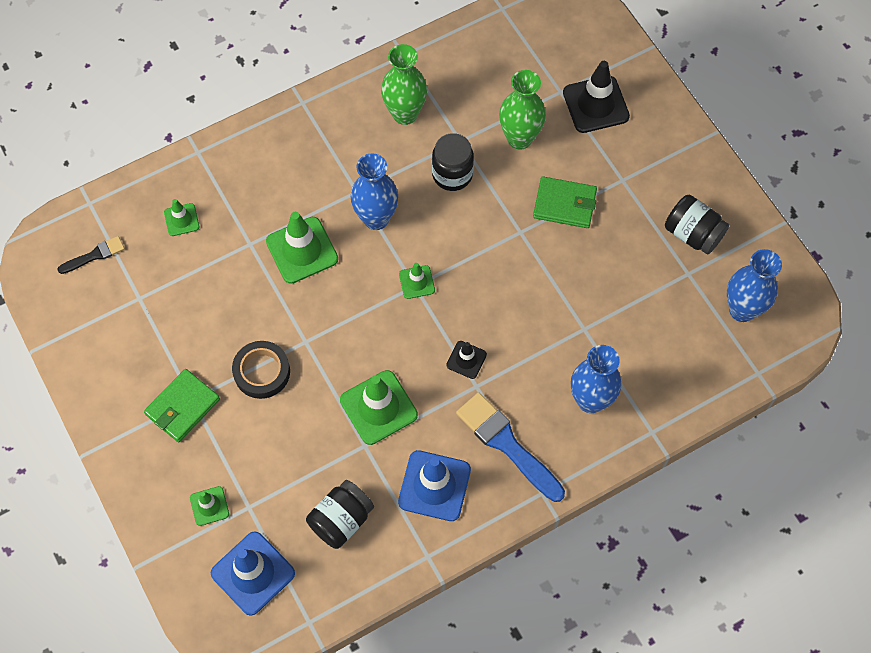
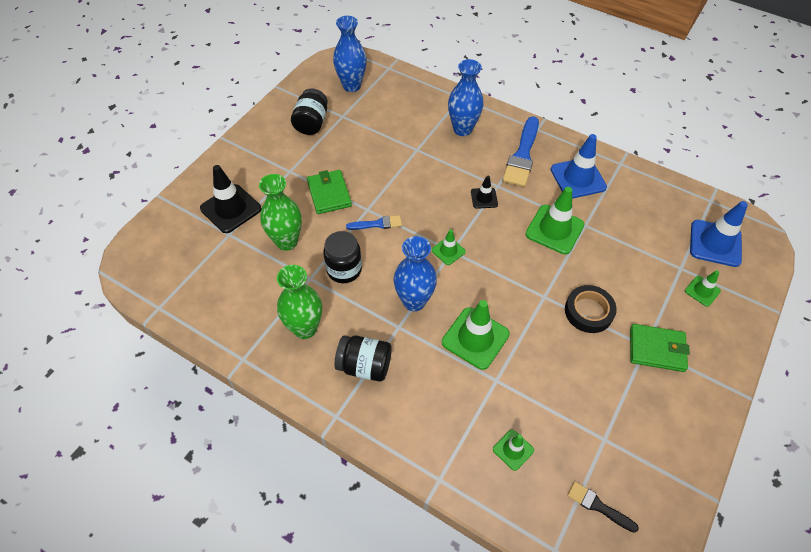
camera: 120 degrees left, 10 degrees down
black jar [306,480,374,549] -> black jar moved to [335,335,392,382]
none -> blue brush [346,215,402,230]

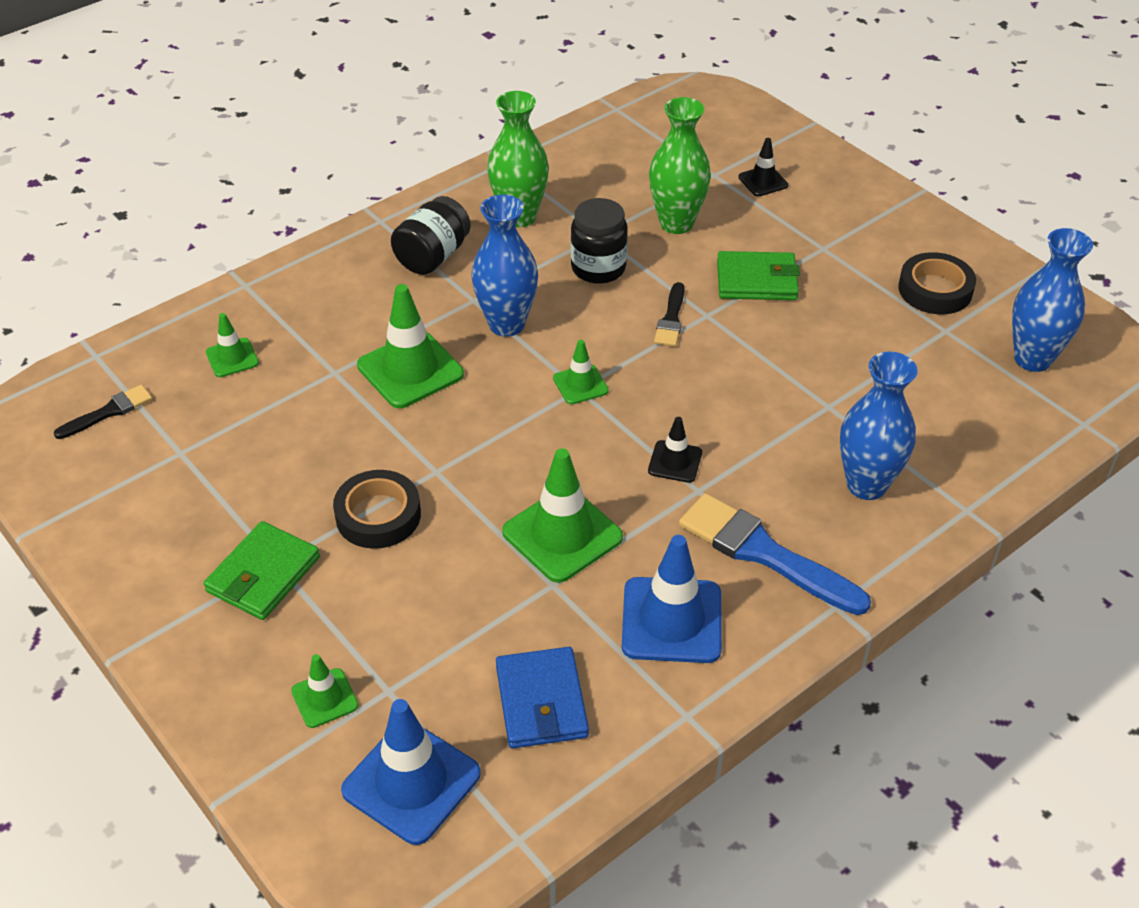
camera: 110 degrees right, 10 degrees down
black traffic cone [200,165,261,233] -> black traffic cone [738,138,788,196], size x0.54
black jar [291,88,328,135] -> black tape [898,252,976,314]
blue brush [346,215,402,230] -> black brush [654,282,685,347]
none -> blue wallet [496,647,589,748]

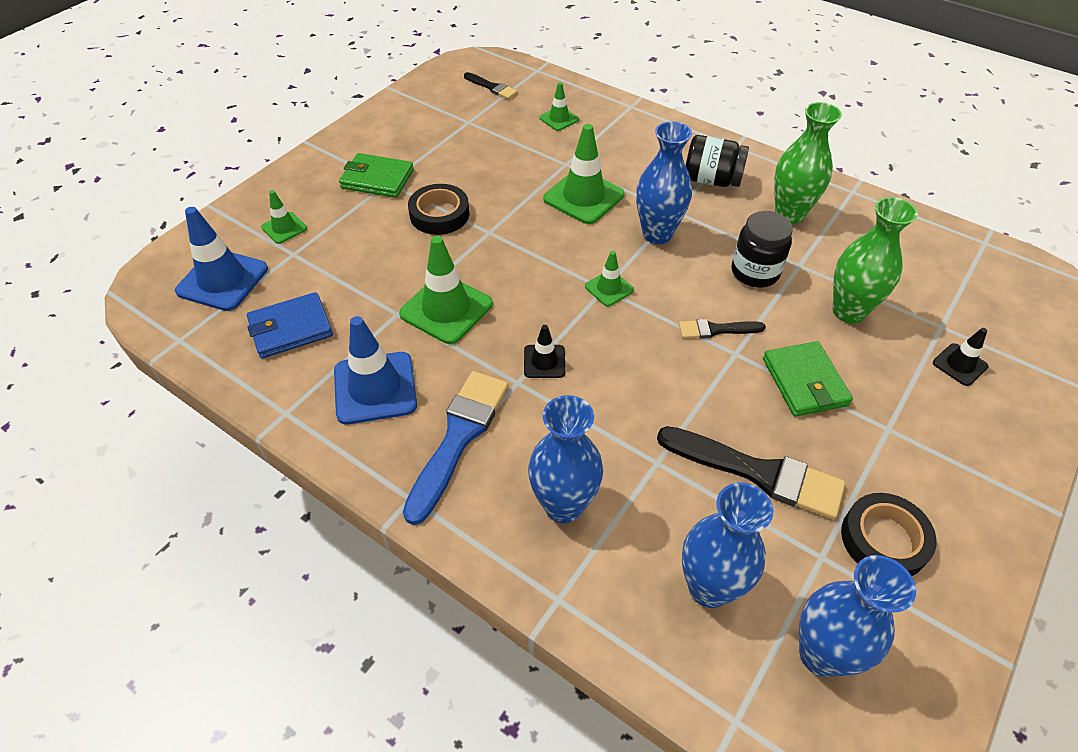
camera: 75 degrees right, 5 degrees up
none -> black brush [657,426,845,519]
none -> blue vase [682,483,773,608]

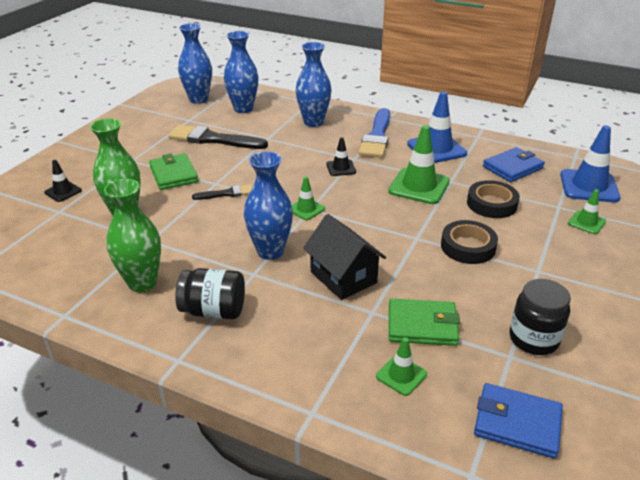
camera: 170 degrees right, 15 degrees down
green wallet [339,153,414,198] -> green wallet moved to [389,299,460,346]
black brush [464,72,518,99] -> blue wallet [474,383,563,459]
green traffic cone [543,124,625,224] -> black house [303,214,386,300]
black jar [732,211,793,287] -> black jar moved to [510,279,571,355]
black tape [841,493,937,576] -> black tape moved to [467,180,520,218]

